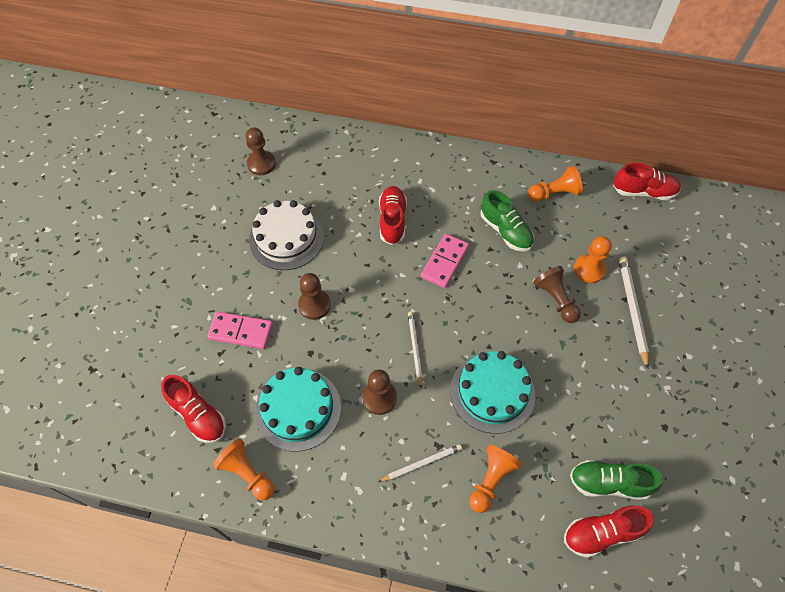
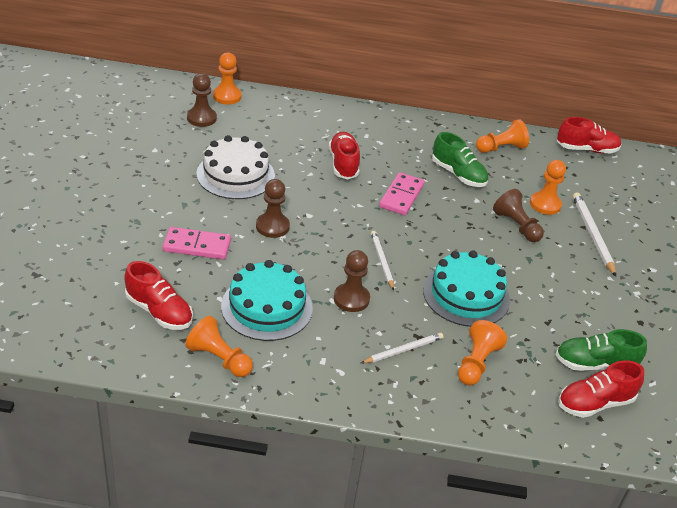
camera: 10 degrees left, 20 degrees down
none -> orange pawn [213,52,242,104]

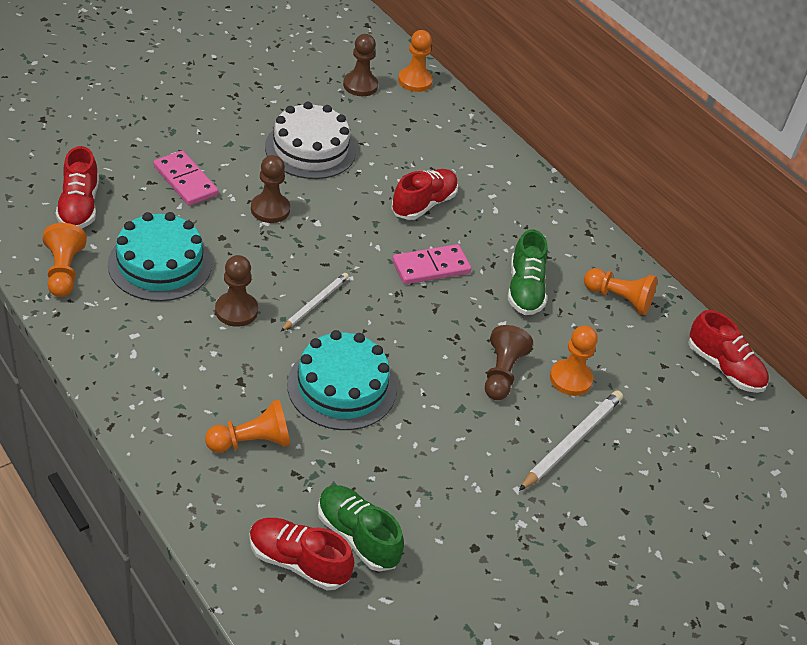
camera: 45 degrees right, 5 degrees up
white pencil [361,333,443,363] -> none

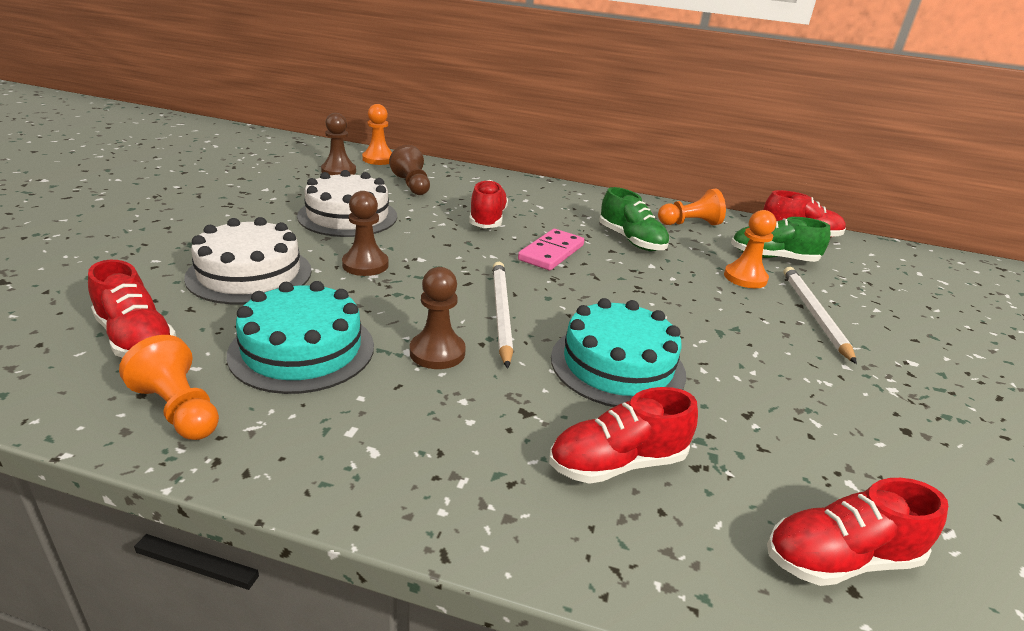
camera: 35 degrees left, 15 degrees down
pink domino [153,151,218,206] -> white cake [184,217,312,304]
orange pawn [205,400,290,453] -> red shoe [549,387,698,484]
white pencil [281,273,349,331] -> white pencil [493,262,513,369], size x1.54
green shoe [318,485,404,572] -> green shoe moved to [731,217,830,262]
brown pawn [485,325,533,400] -> brown pawn moved to [389,145,430,195]

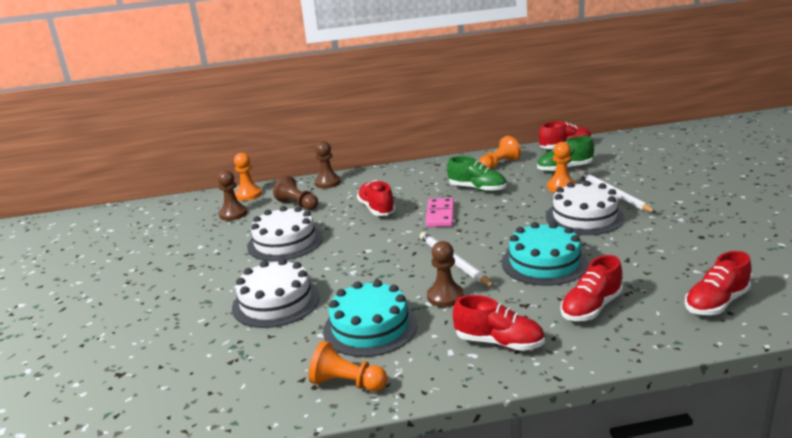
camera: 20 degrees left, 5 degrees down
red shoe [88,260,176,358] -> red shoe moved to [453,295,545,351]
brown pawn [342,191,389,276] -> brown pawn moved to [315,141,341,189]
none -> white cake [546,181,624,235]

